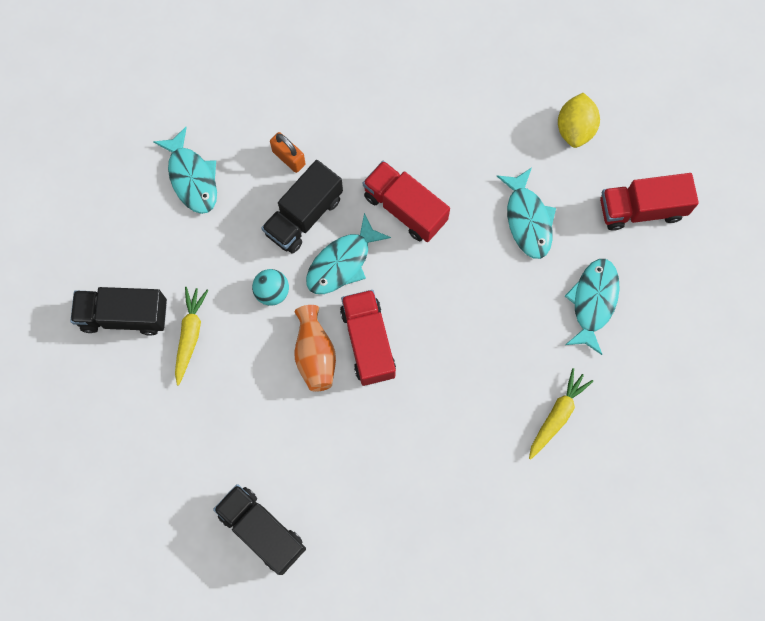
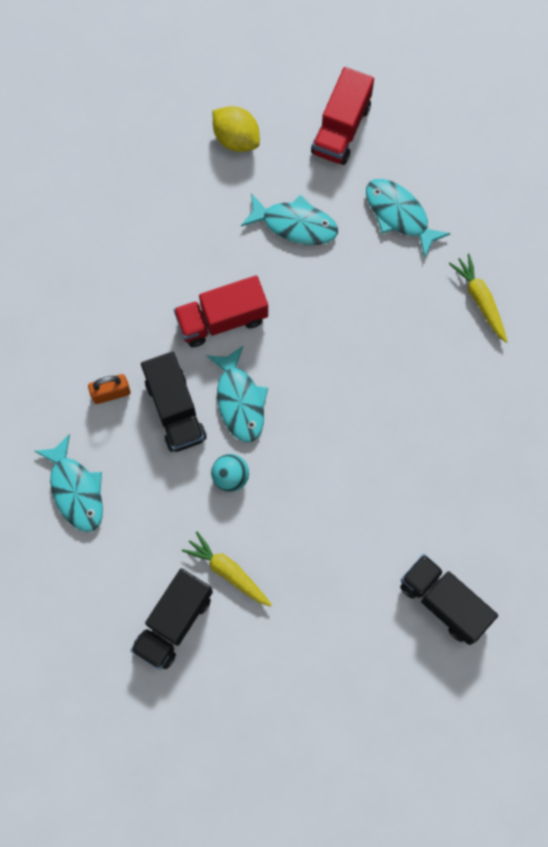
camera: 60 degrees left, 0 degrees up
turquoise fish [153,127,217,214] -> turquoise fish turned 60 degrees clockwise [34,434,103,532]
black truck [213,484,306,575] -> black truck turned 60 degrees clockwise [400,554,498,645]
orange vase [295,305,336,392] -> none
red truck [340,290,396,386] -> none

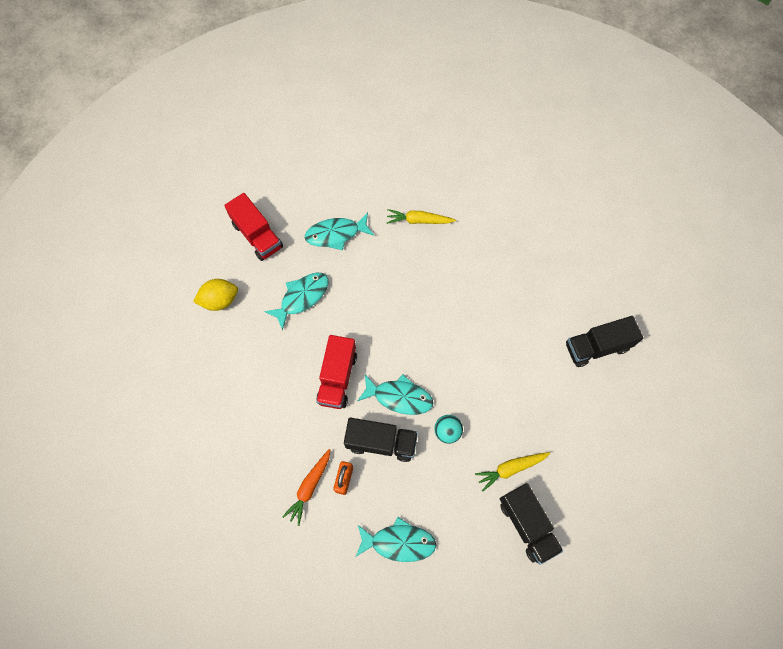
camera: 60 degrees left, 5 degrees down
none -> orange carrot [282,449,331,526]

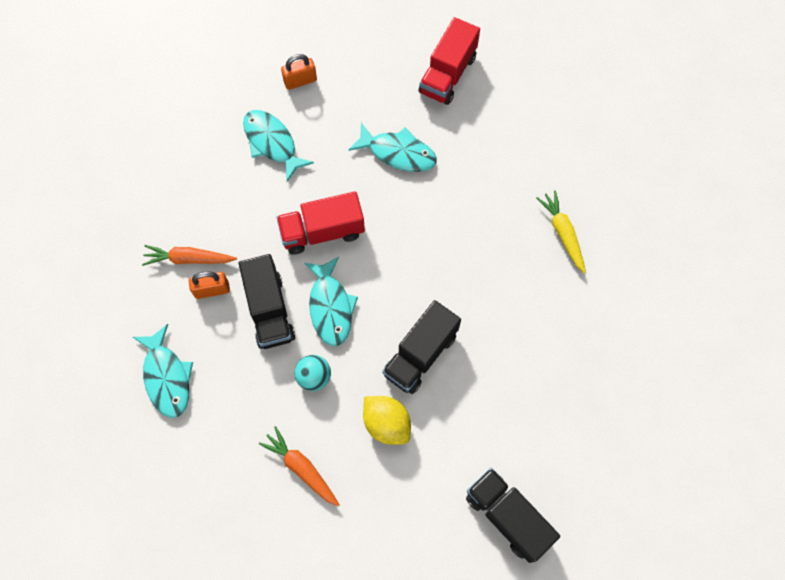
camera: 65 degrees right, 0 degrees up
yellow lemon [193,279,238,311] -> yellow lemon moved to [363,396,411,445]
turquoise fish [305,213,374,250] -> turquoise fish moved to [243,110,314,182]
yellow carrot [475,452,550,491] -> orange carrot [259,426,340,506]
black truck [500,483,563,565] -> black truck moved to [382,300,461,394]
none -> orange padlock [281,54,317,90]

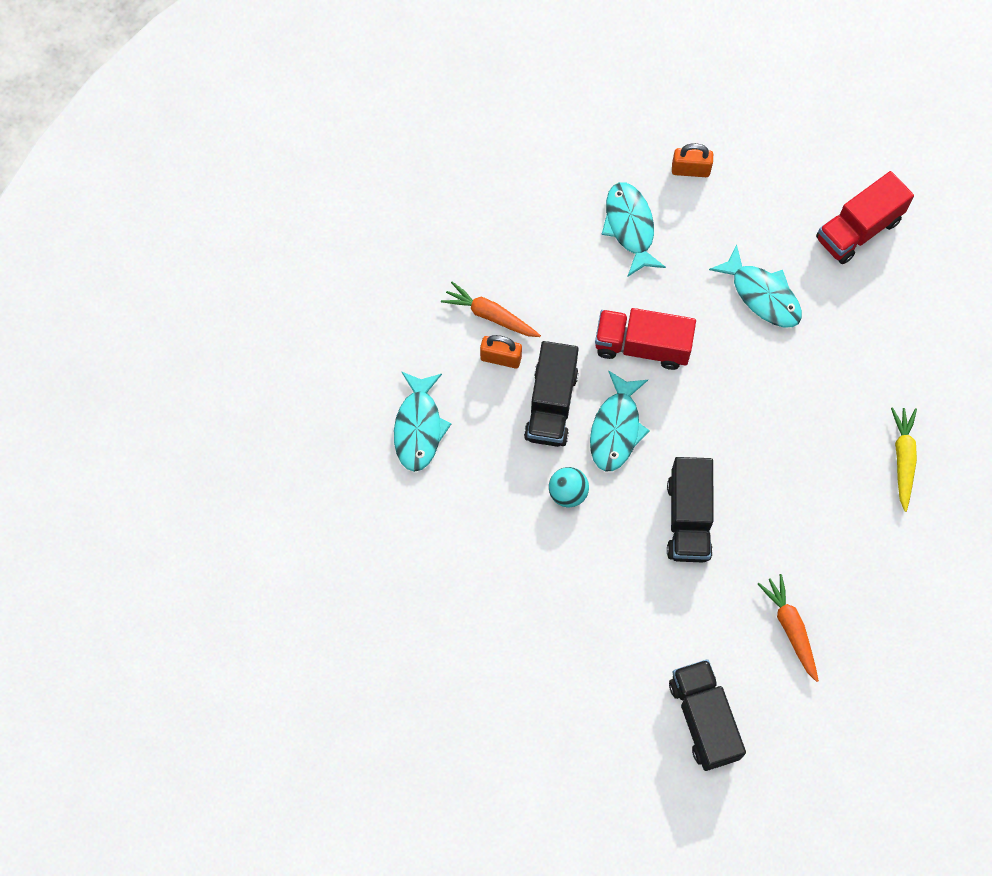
camera: 25 degrees right, 0 degrees up
orange carrot [259,426,340,506] -> orange carrot moved to [758,574,819,682]
yellow lemon [363,396,411,445] -> none
black truck [382,300,461,394] -> black truck turned 60 degrees counterclockwise [667,457,713,563]

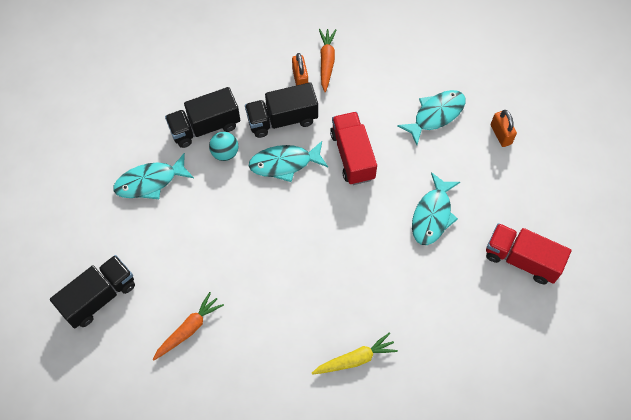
camera: 65 degrees right, 5 degrees down
turquoise fish [394,371,452,472] -> turquoise fish moved to [113,153,194,199]
black truck [667,457,713,563] -> black truck moved to [165,87,240,148]

